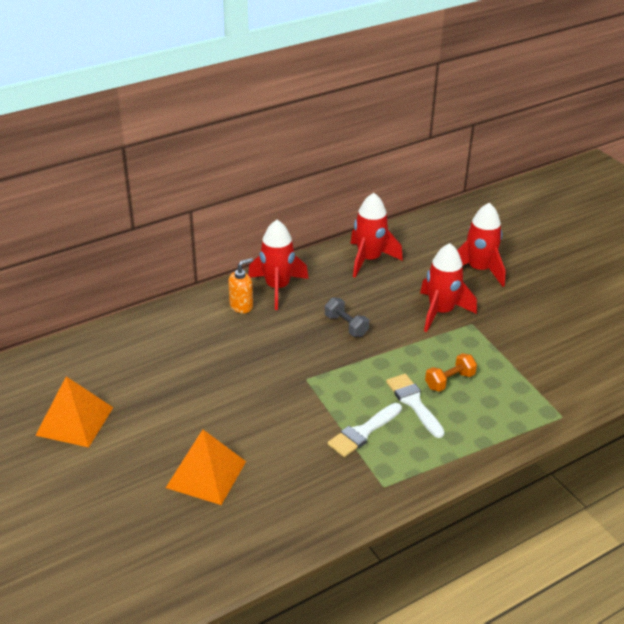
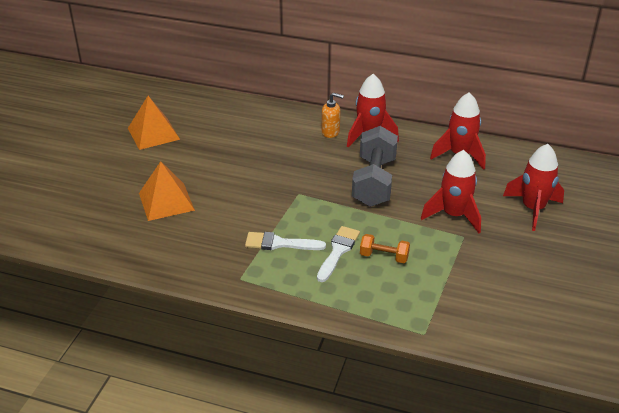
camera: 50 degrees right, 0 degrees up
grey dumbbell [325,298,369,337] -> grey dumbbell [352,126,398,207], size x2.05

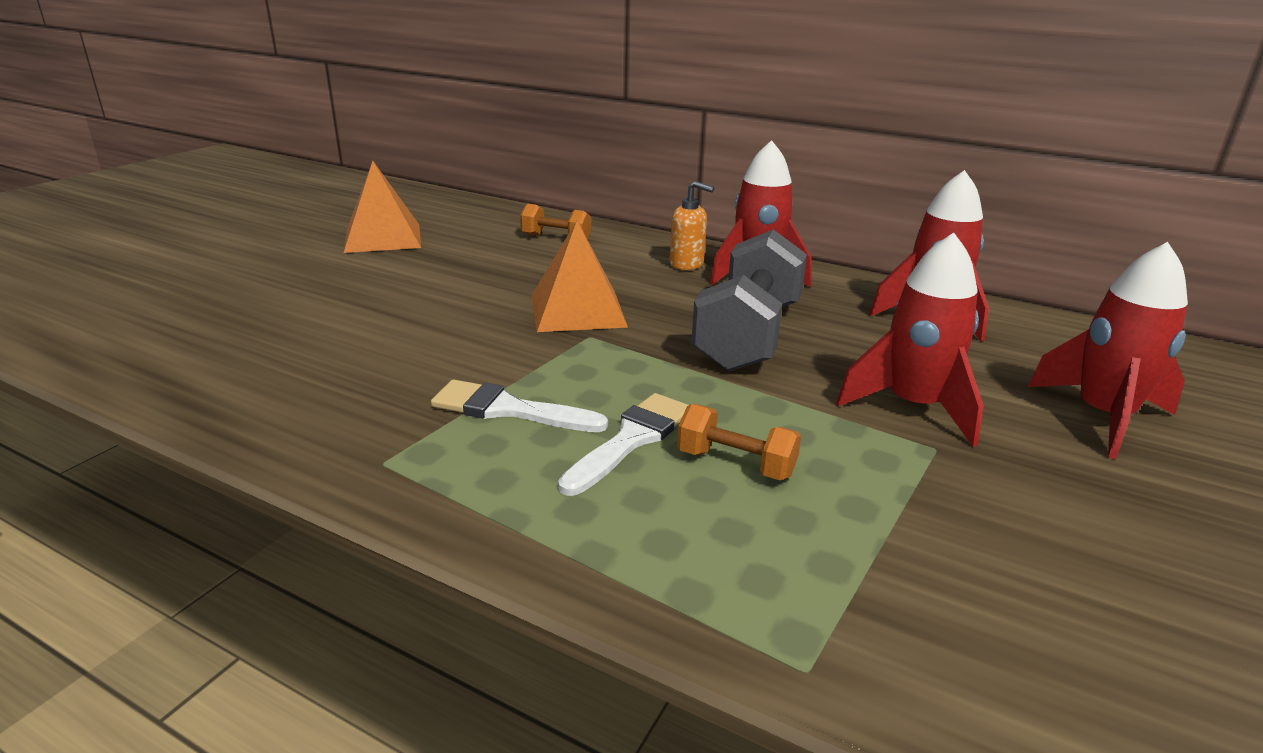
camera: 10 degrees right, 10 degrees down
orange pyramid [139,161,195,221] -> orange pyramid moved to [531,221,628,332]
none -> orange dumbbell [520,204,591,239]

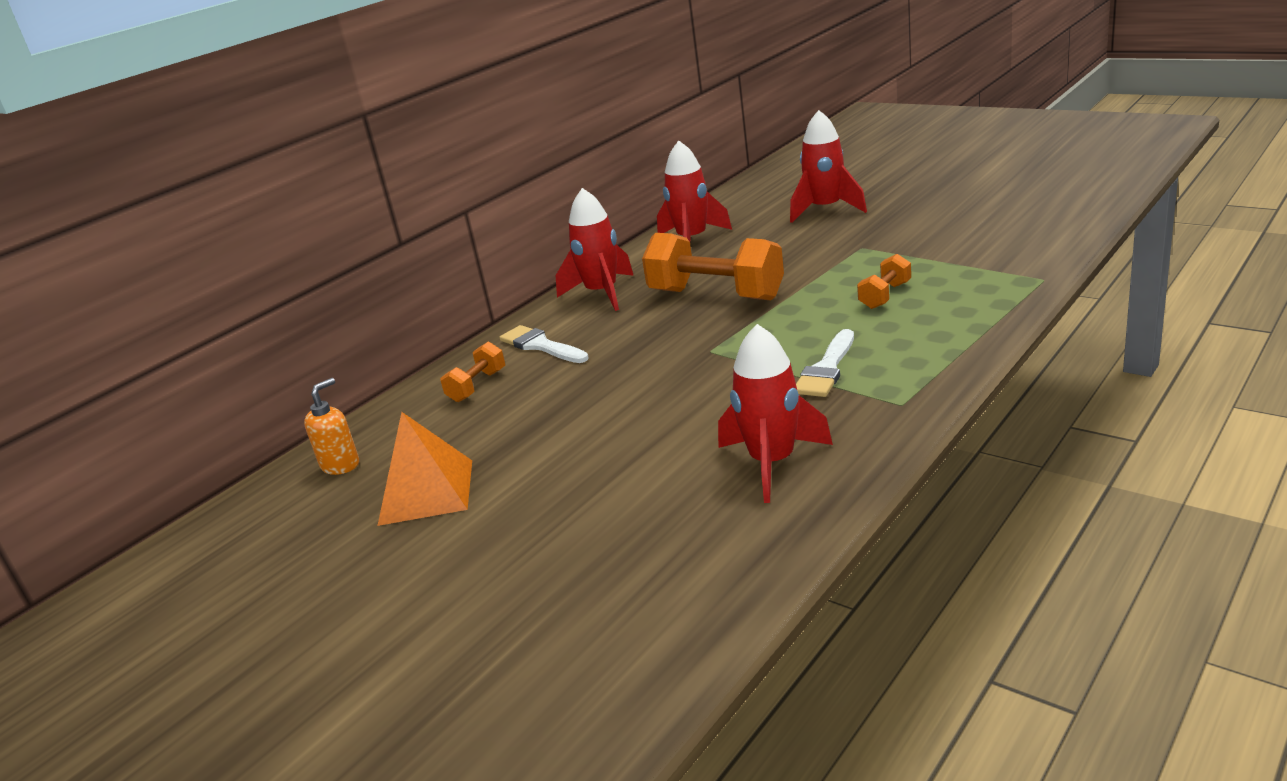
camera: 75 degrees left, 0 degrees up
orange pyramid [531,221,628,332] -> none
white brush [558,393,689,496] -> white brush moved to [500,325,589,363]
orange soap dispenser [670,181,714,270] -> orange soap dispenser moved to [304,378,359,475]
grey dumbbell [691,229,807,371] -> orange dumbbell [642,233,784,300]
red rocket [836,233,984,447] -> red rocket moved to [718,324,833,503]

